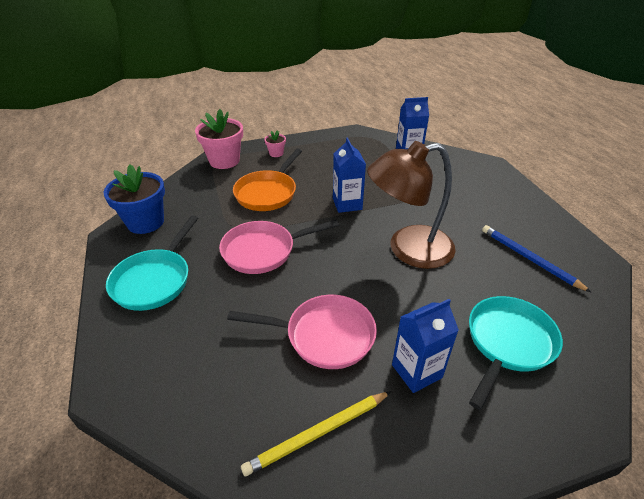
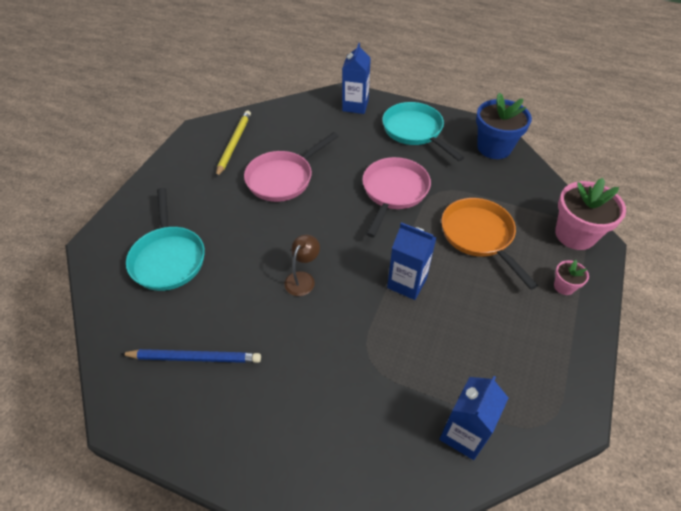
camera: 130 degrees right, 10 degrees up
brown lamp [367,141,456,269] -> brown lamp [284,235,320,296], size x0.43
blue carton [392,299,459,393] -> blue carton moved to [342,43,371,114]

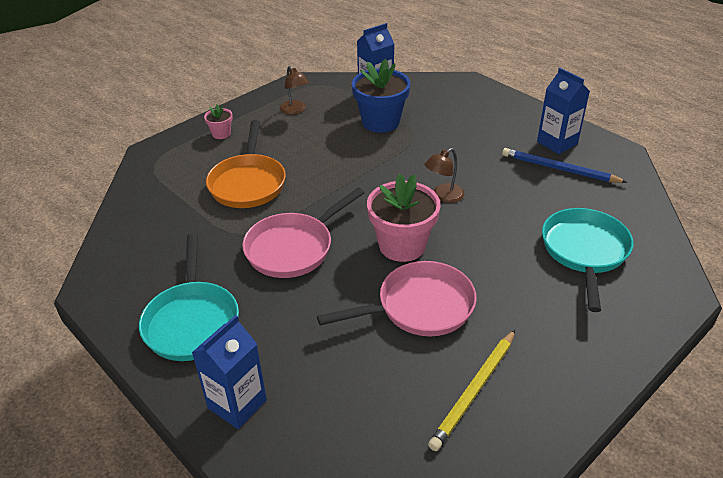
camera: 155 degrees left, 10 degrees down
blue carton [387,222,436,300] -> blue carton moved to [537,68,590,154]
blue flower pot [476,92,532,159] -> blue flower pot moved to [352,59,410,133]
pink flower pot [555,178,626,250] -> pink flower pot moved to [367,174,441,262]
none -> brown lamp [280,66,309,115]

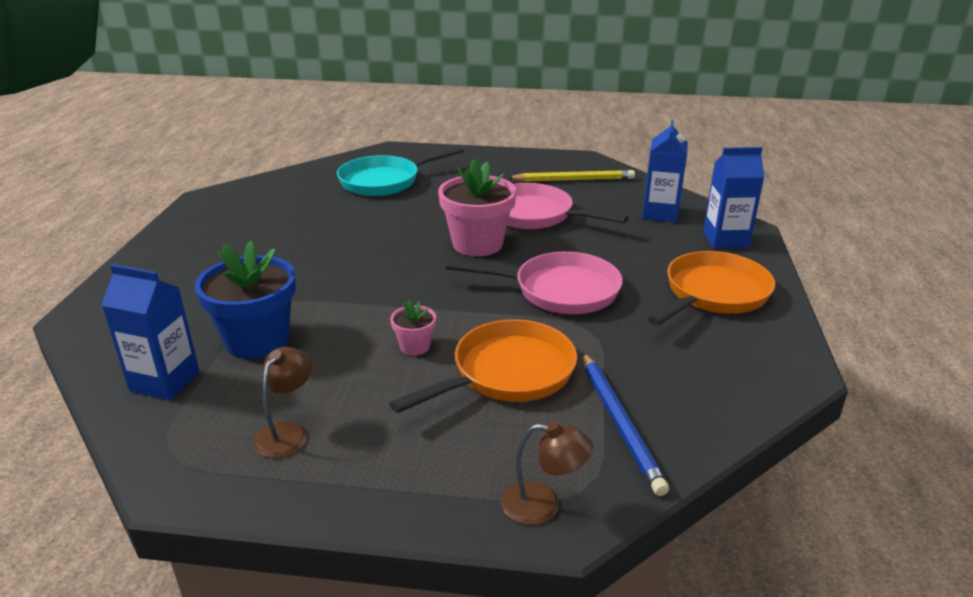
camera: 130 degrees left, 10 degrees down
turquoise pan [139,234,239,361] -> orange pan [648,251,775,326]
pink flower pot [204,104,233,139] -> pink flower pot moved to [390,299,436,355]
brown lamp [424,148,464,203] -> brown lamp moved to [501,421,593,525]
blue pencil [502,148,628,183] -> blue pencil moved to [583,353,669,496]
blue carton [537,68,590,154] -> blue carton moved to [642,120,688,222]

